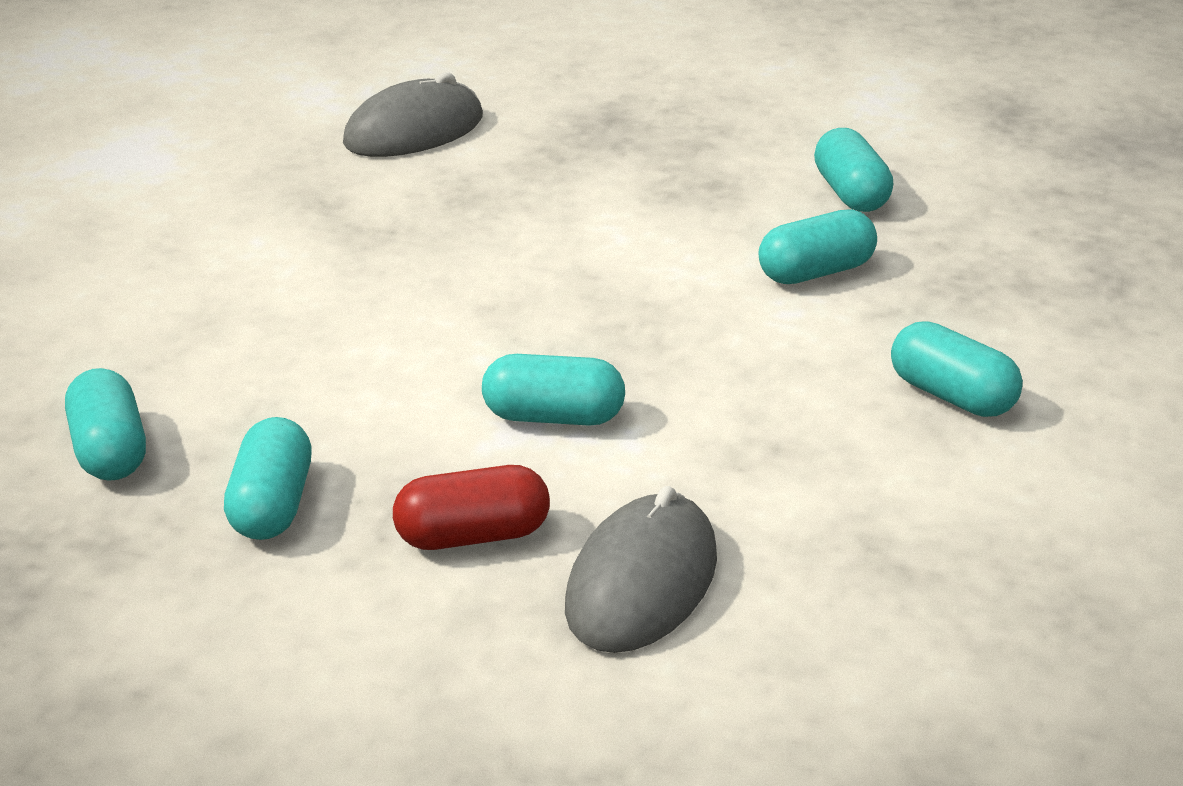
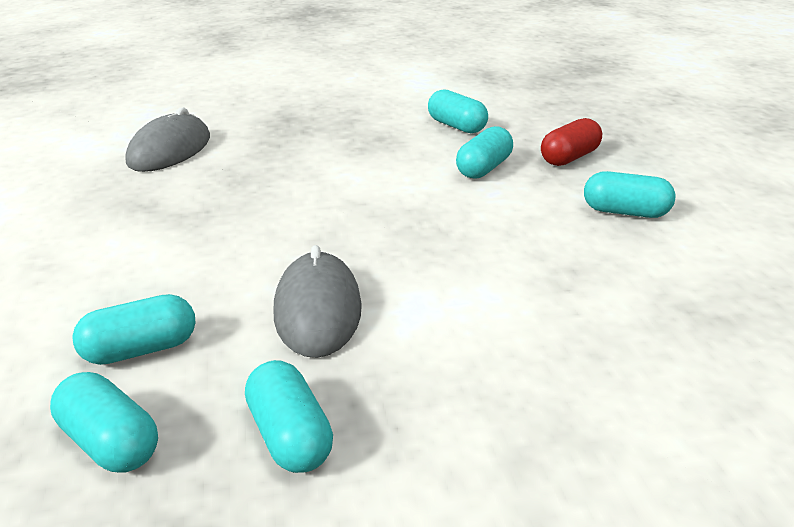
camera: 30 degrees left, 0 degrees up
red capsule [393,465,550,550] -> red capsule moved to [541,118,602,166]
turquoise capsule [482,354,625,426] -> turquoise capsule moved to [72,294,196,365]
grey mouse [565,486,717,653] -> grey mouse moved to [274,245,362,358]

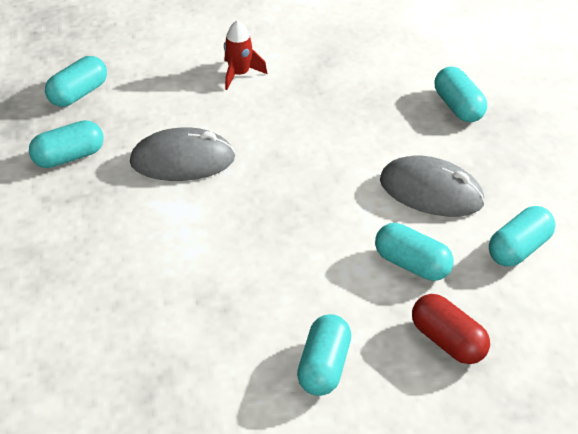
camera: 90 degrees right, 10 degrees up
turquoise capsule [72,294,196,365] -> turquoise capsule moved to [434,66,487,122]
grey mouse [125,107,210,172] -> grey mouse moved to [380,155,485,217]
none -> red rocket [224,20,267,90]

